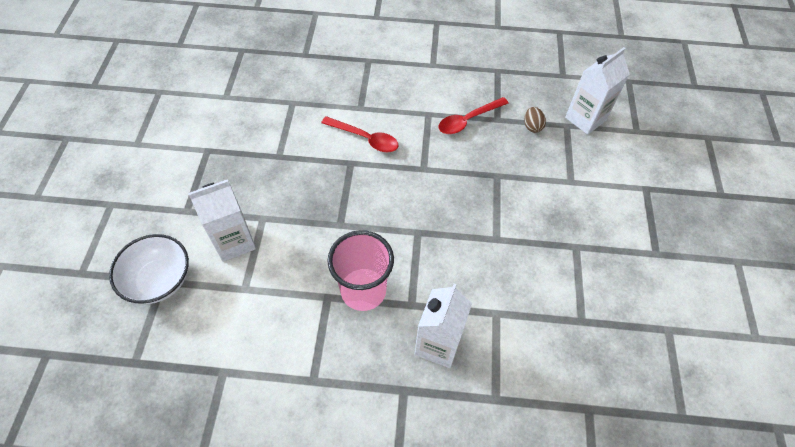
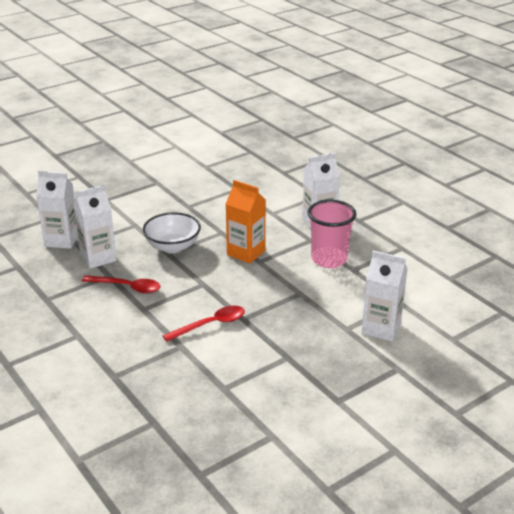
camera: 130 degrees left, 25 degrees down
white bowl [109,234,189,304] -> white bowl moved to [143,212,201,253]
red spoon [321,116,399,152] -> red spoon turned 75 degrees clockwise [163,305,245,342]
brown egg [524,107,546,133] -> white carton [73,185,117,269]
none -> orange carton [226,180,266,264]

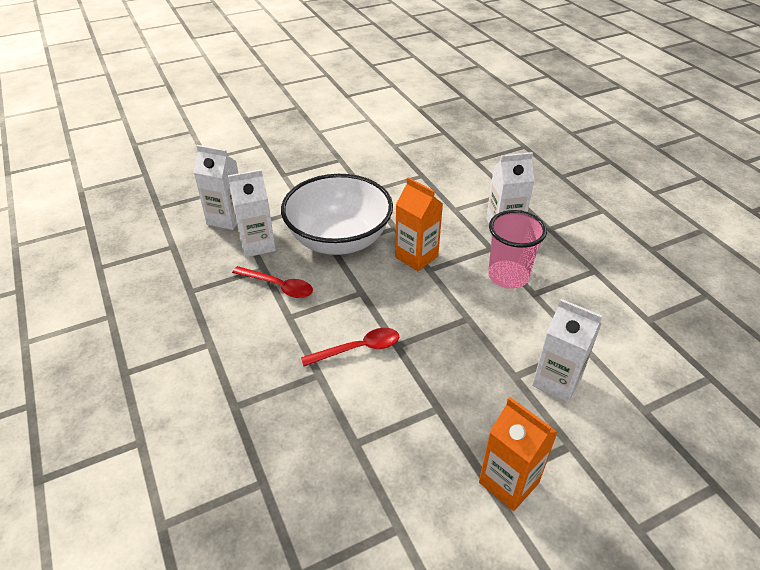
camera: 10 degrees right, 10 degrees up
white bowl [143,212,201,253] -> white bowl [281,174,393,255], size x1.72
none -> orange carton [479,397,558,511]

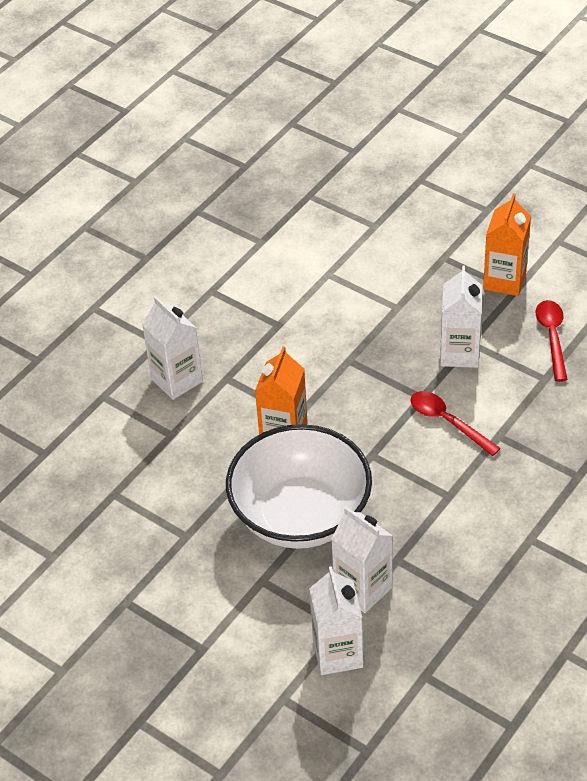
camera: 115 degrees left, 5 degrees up
red spoon [232,266,313,298] -> red spoon moved to [536,300,568,382]
pink cup [488,210,547,289] -> none
white carton [532,299,602,403] -> white carton moved to [440,265,482,368]

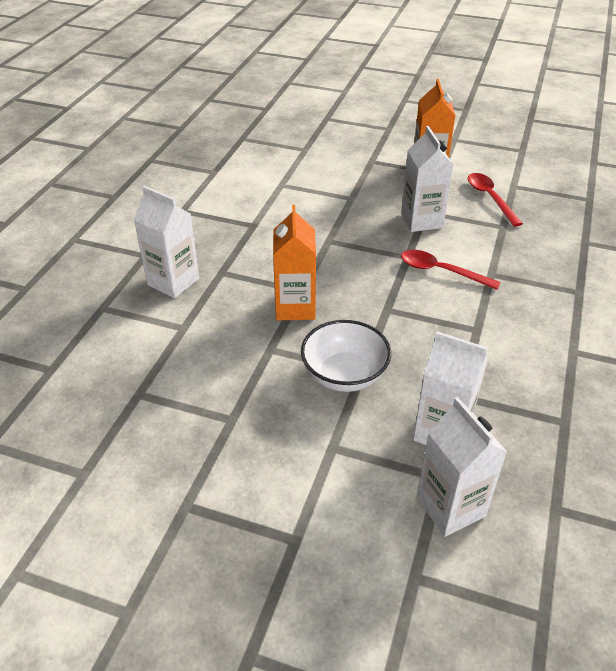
camera: 20 degrees left, 5 degrees down
white bowl [226,424,372,549] -> white bowl [301,320,391,392], size x0.58

